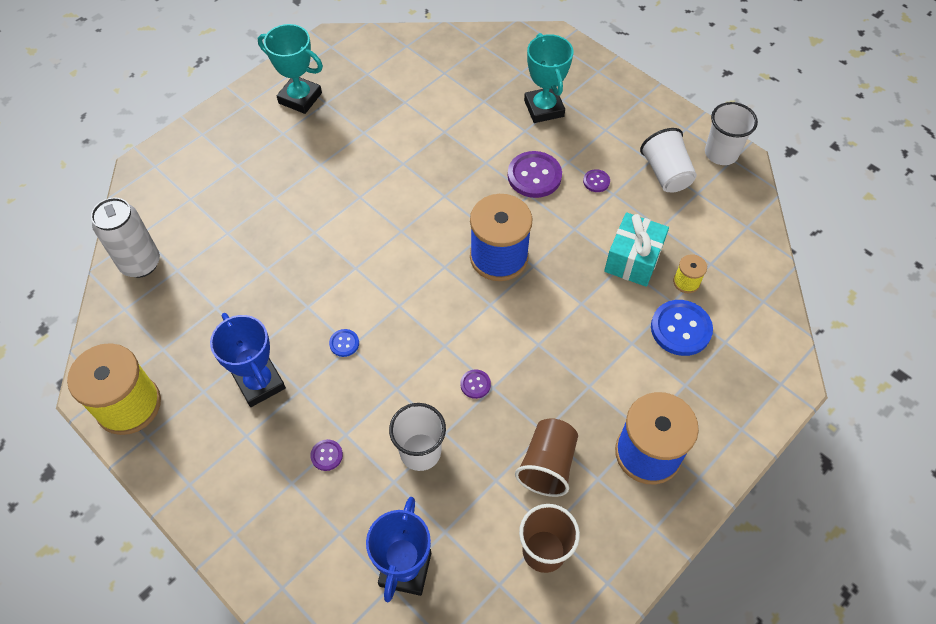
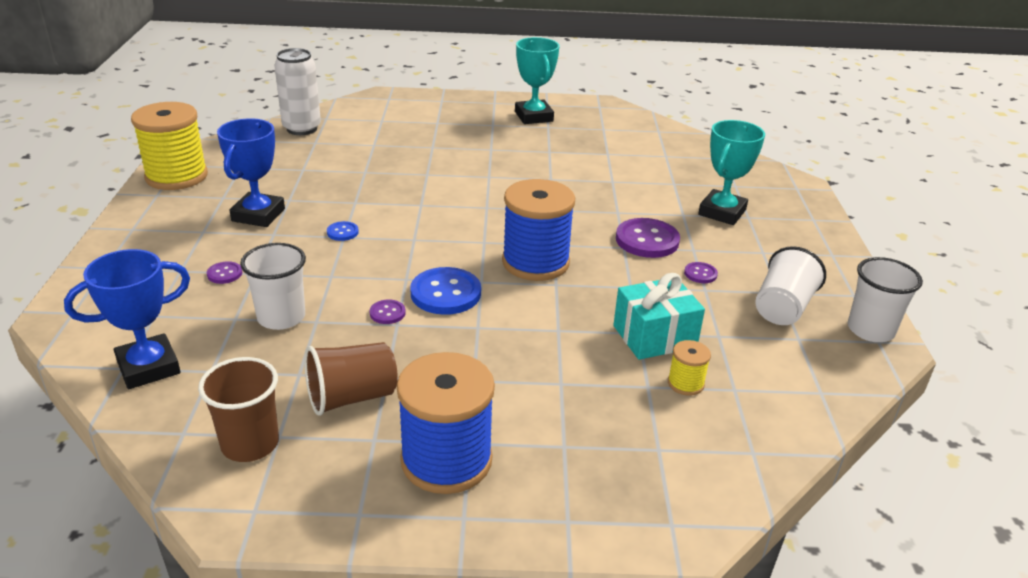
camera: 45 degrees right, 25 degrees down
blue button [651,300,713,356] -> blue button moved to [410,267,481,315]

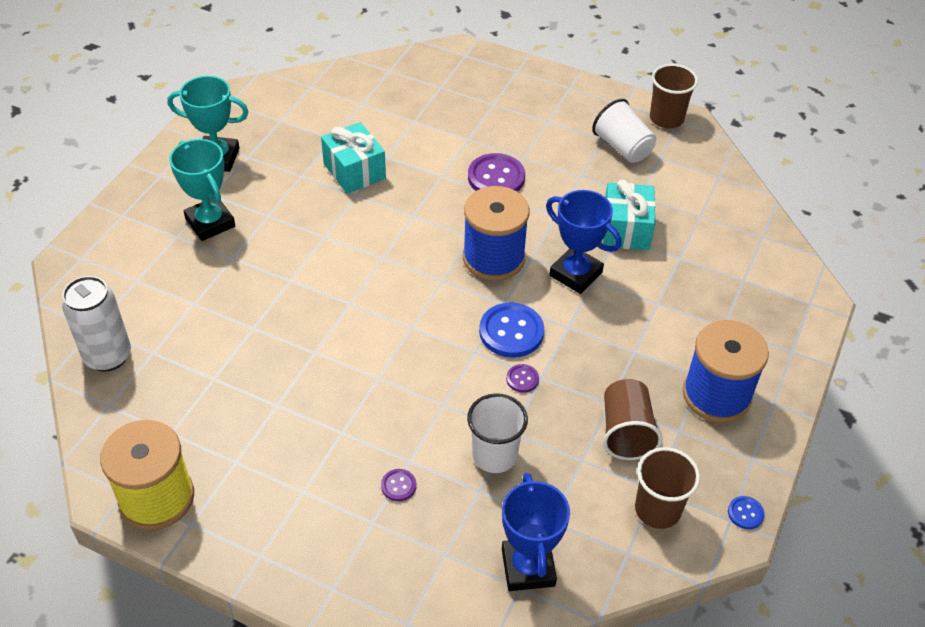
camera: 65 degrees left, 15 degrees up
blue trophy [217,118,285,227] -> blue trophy moved to [546,190,621,294]
blue button [327,221,359,241] -> blue button moved to [728,496,765,529]
yellow spool [668,340,711,396] -> none
purple button [684,262,718,283] -> none
turquoise trophy [698,120,765,225] -> turquoise trophy moved to [169,139,235,241]
white cup [847,257,923,342] -> brown cup [650,64,698,128]
none -> turquoise gift [321,122,386,194]

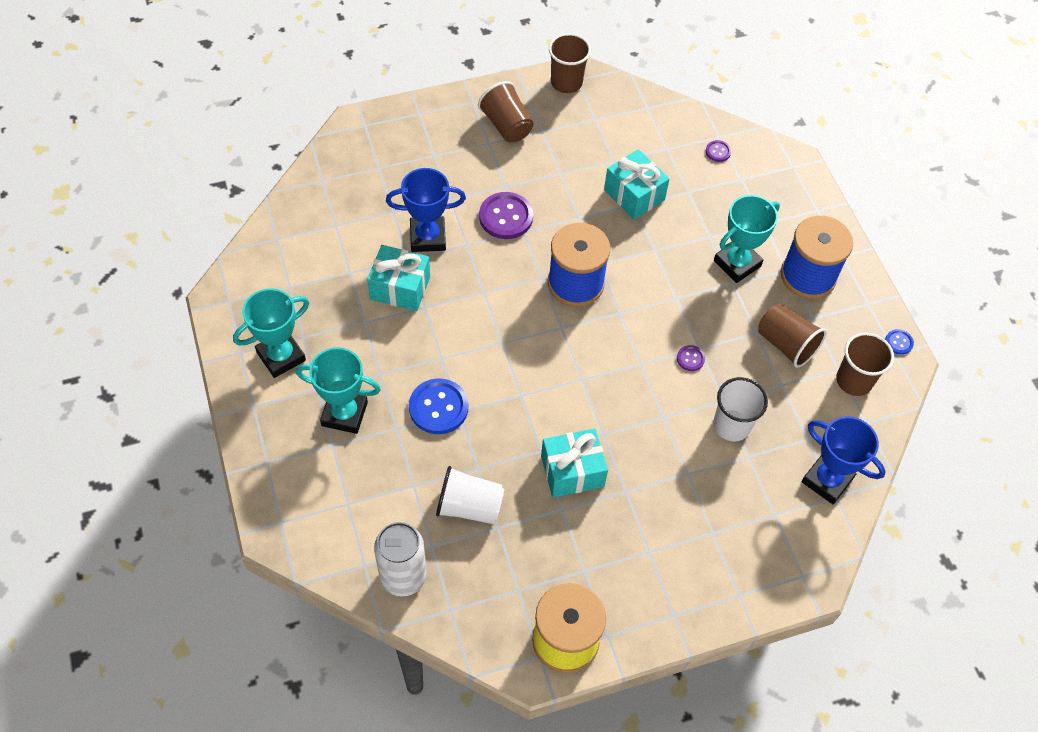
camera: 45 degrees left, 10 degrees up
purple button [381,469,416,501] -> purple button moved to [706,140,731,162]
blue button [479,303,544,358] -> blue button moved to [409,378,468,434]
blue trophy [546,190,621,294] -> blue trophy moved to [386,168,466,252]
white cup [592,99,656,163] -> white cup moved to [436,466,504,524]
none -> brown cup [478,81,533,142]
none -> turquoise gift [541,428,608,498]
none -> turquoise trophy [714,195,780,283]

